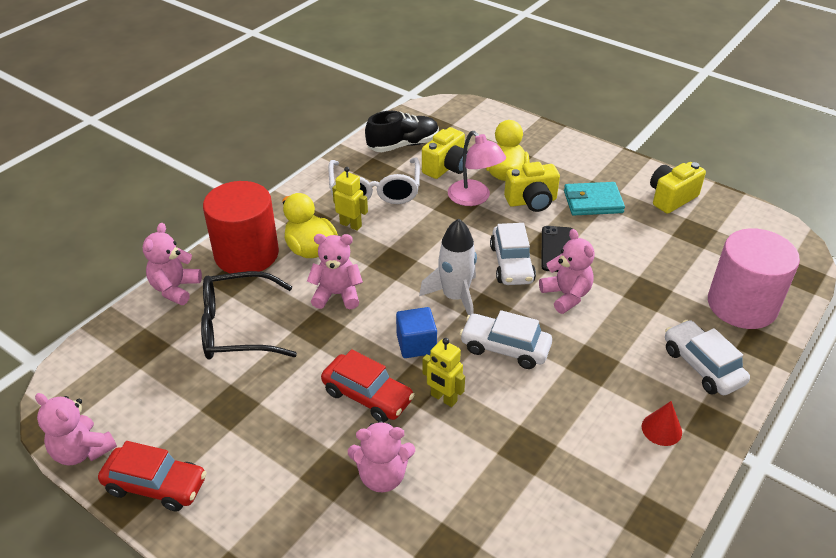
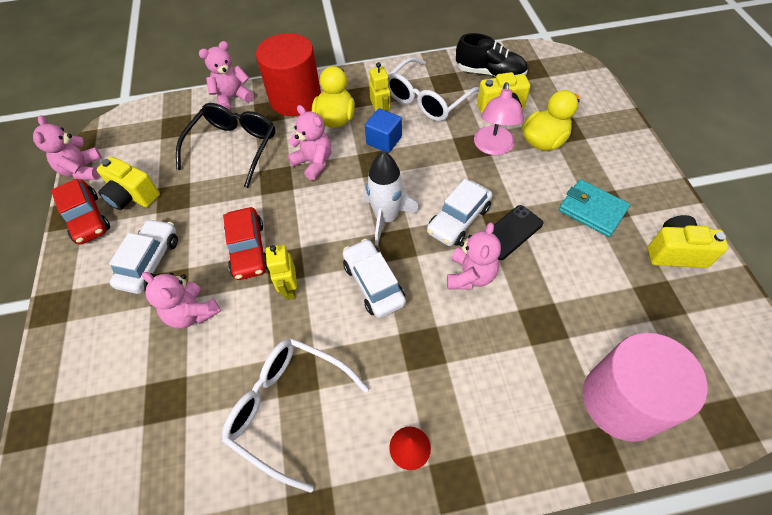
camera: 45 degrees right, 15 degrees up
black glasses [201,271,297,360] -> black glasses turned 75 degrees clockwise [176,103,275,188]
blue cube [396,307,437,358] -> blue cube moved to [365,108,402,153]
yellow camera [504,162,560,212] -> yellow camera moved to [97,157,160,210]
white car [665,320,750,395] -> white car moved to [109,218,178,294]
none -> white glasses [222,338,369,493]

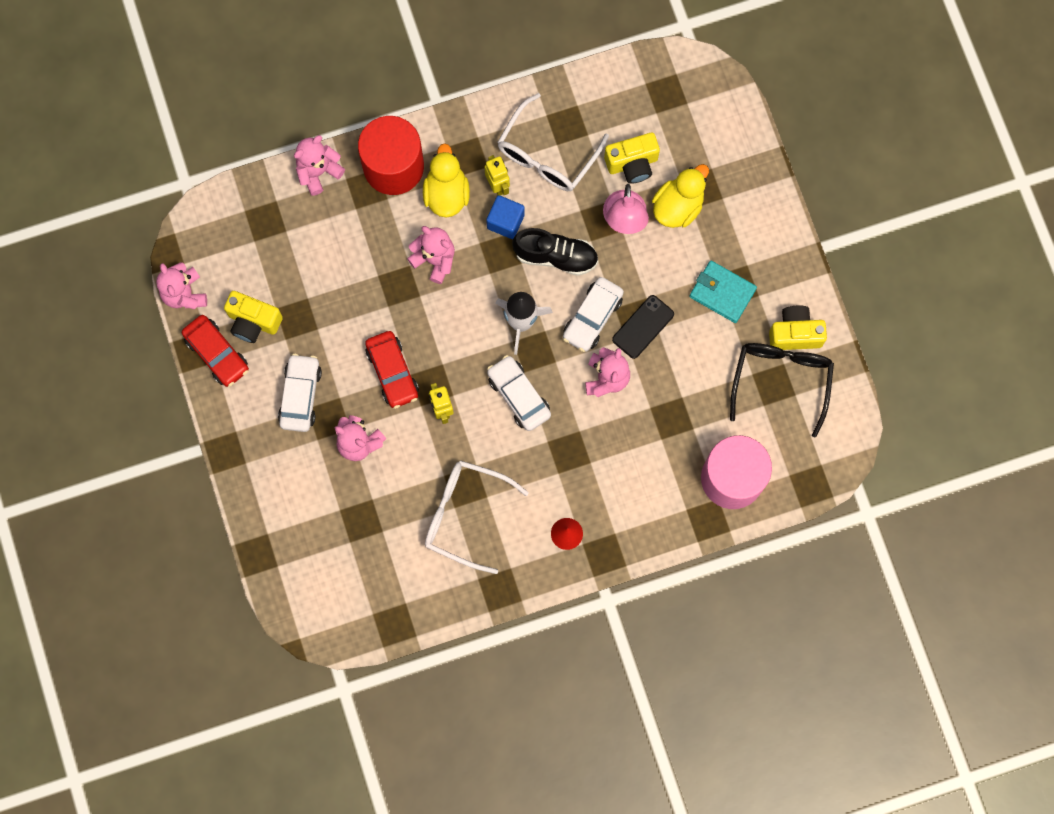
camera: 10 degrees left, 20 degrees up
black glasses [176,103,275,188] -> black glasses moved to [730,343,834,437]
black shoe [456,33,528,78] -> black shoe moved to [512,228,598,276]

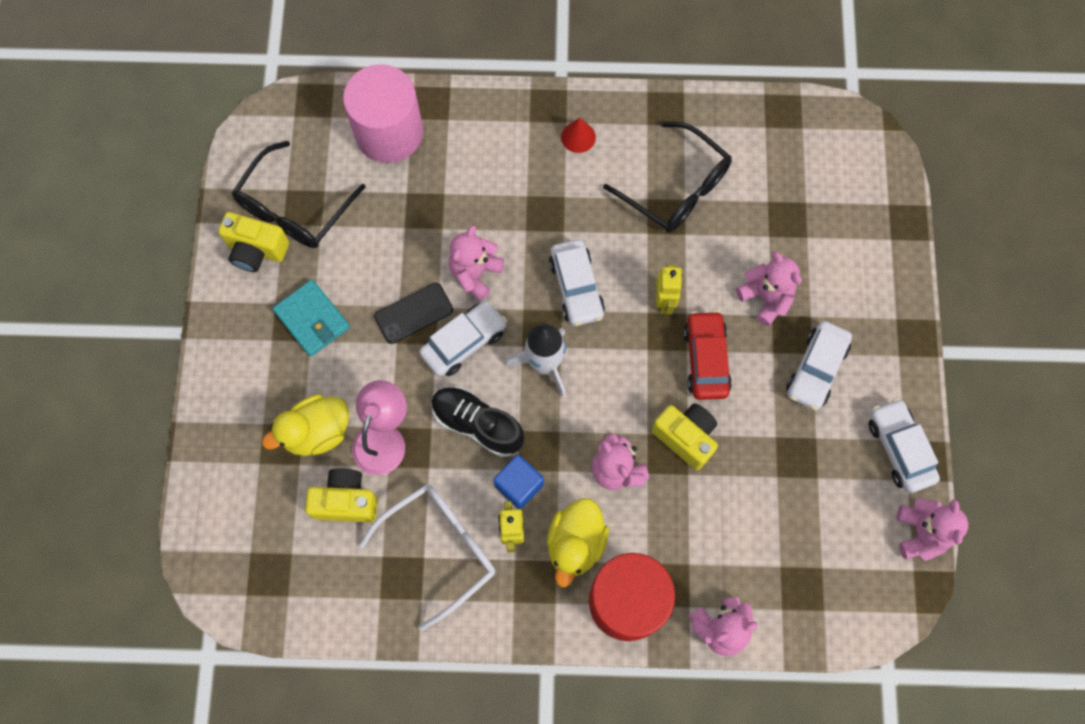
camera: 160 degrees left, 5 degrees down
red car [182,315,249,387] -> white car [868,398,940,493]
yellow camera [224,291,283,343] -> yellow camera moved to [651,404,718,470]
white glasses [425,460,529,574] -> black glasses [603,122,732,233]

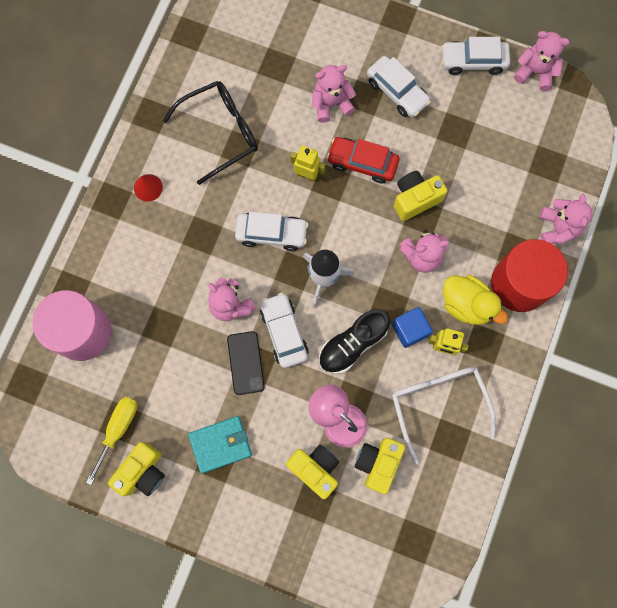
camera: 70 degrees left, 5 degrees up
black glasses [232,141,366,248] -> yellow screwdriver [86,397,137,485]
yellow duck [262,394,349,456] -> yellow camera [286,445,339,499]

